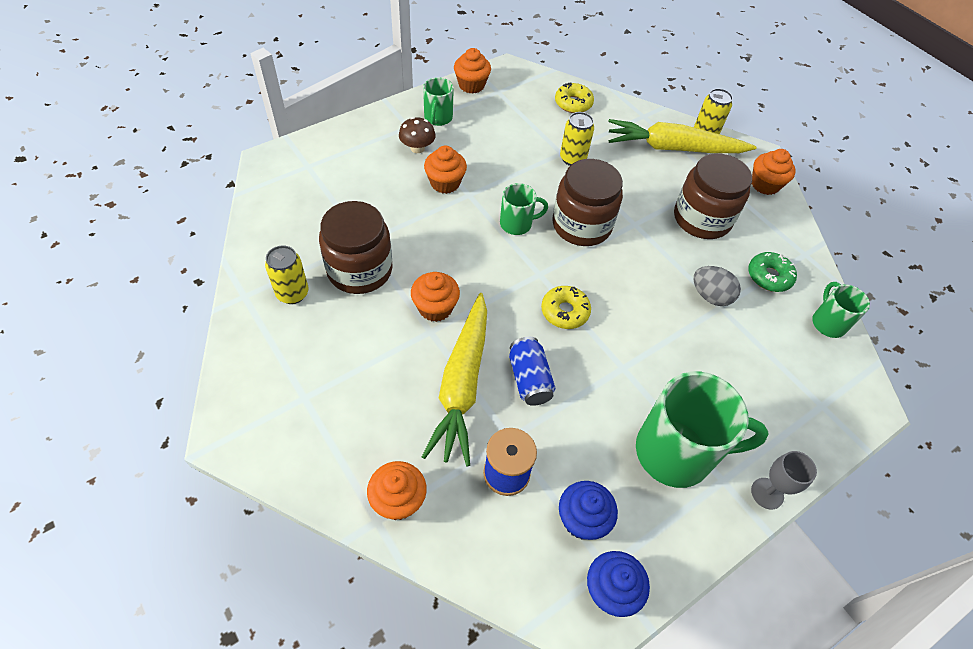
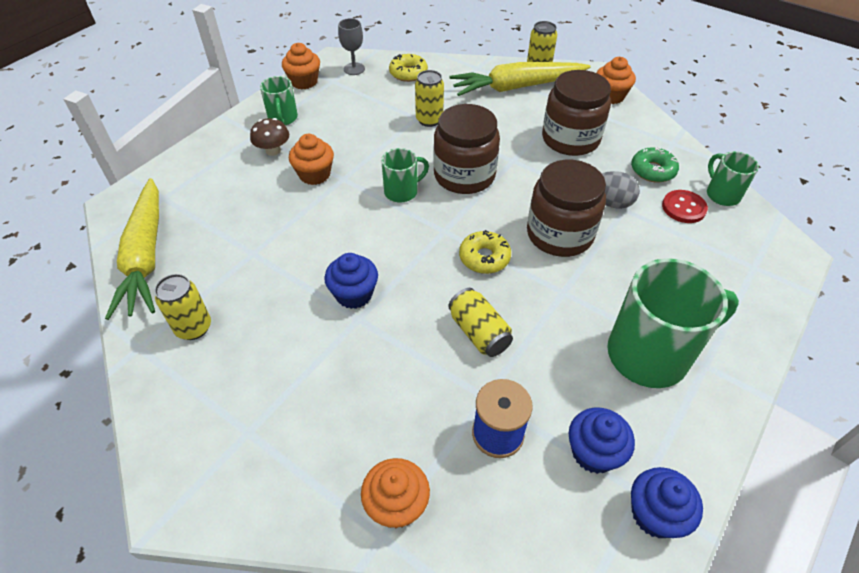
camera: 15 degrees left, 5 degrees down
brown jar [319,201,392,294] -> brown jar moved to [527,160,606,257]
orange cupcake [411,272,460,322] -> blue cupcake [324,253,378,309]
yellow carrot [422,293,487,466] -> yellow carrot moved to [105,178,159,320]
blue can [509,337,555,406] -> yellow can [448,288,513,357]
grey goblet [751,451,817,509] -> grey goblet moved to [338,18,365,75]
none -> red button [662,190,708,223]

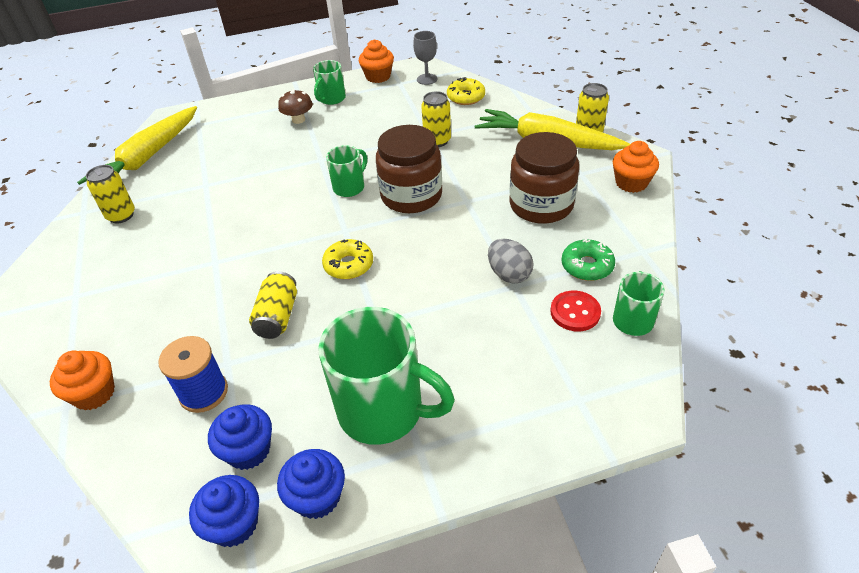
camera: 40 degrees right, 5 degrees down
orange cupcake [289,134,334,185] -> none
blue cupcake [324,253,378,309] -> blue cupcake moved to [277,449,345,519]
green mug [381,148,429,203] -> green mug turned 60 degrees counterclockwise [326,145,367,197]
brown jar [527,160,606,257] -> none

